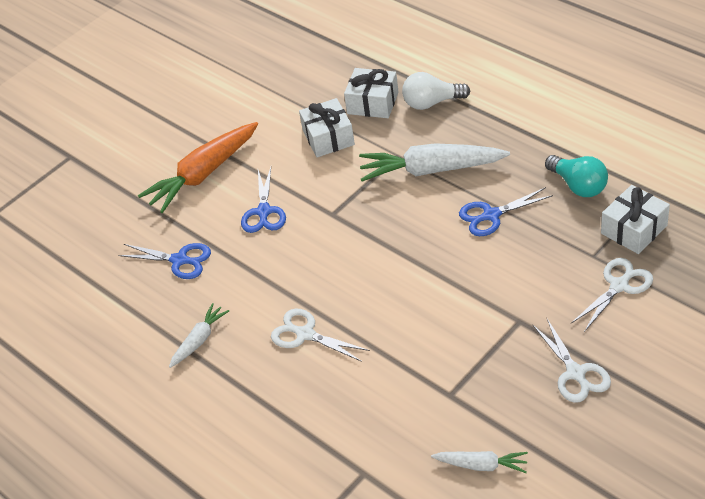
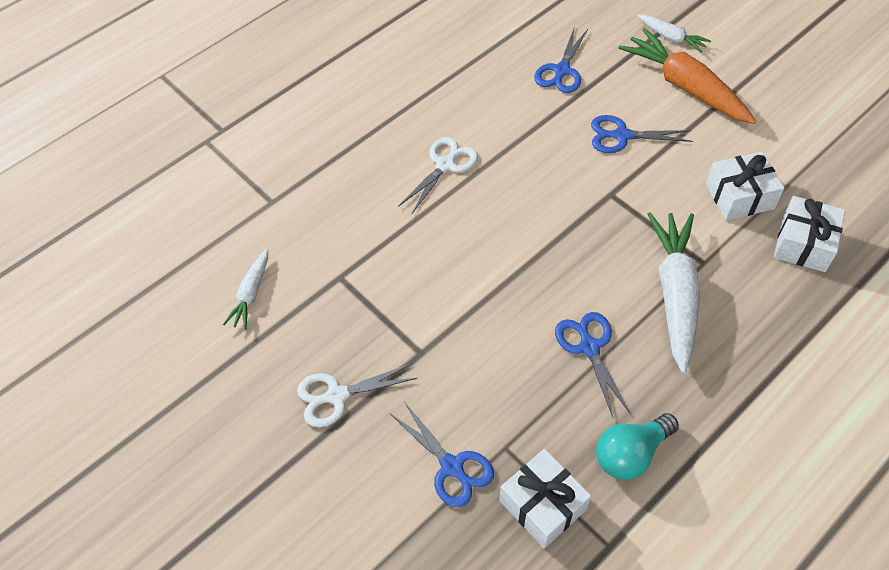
camera: 90 degrees right, 10 degrees up
white carrot [169,303,229,368] -> white carrot moved to [637,14,711,53]
white light bulb [402,72,470,110] -> none
white scissors [571,258,653,332] -> blue scissors [391,403,494,507]

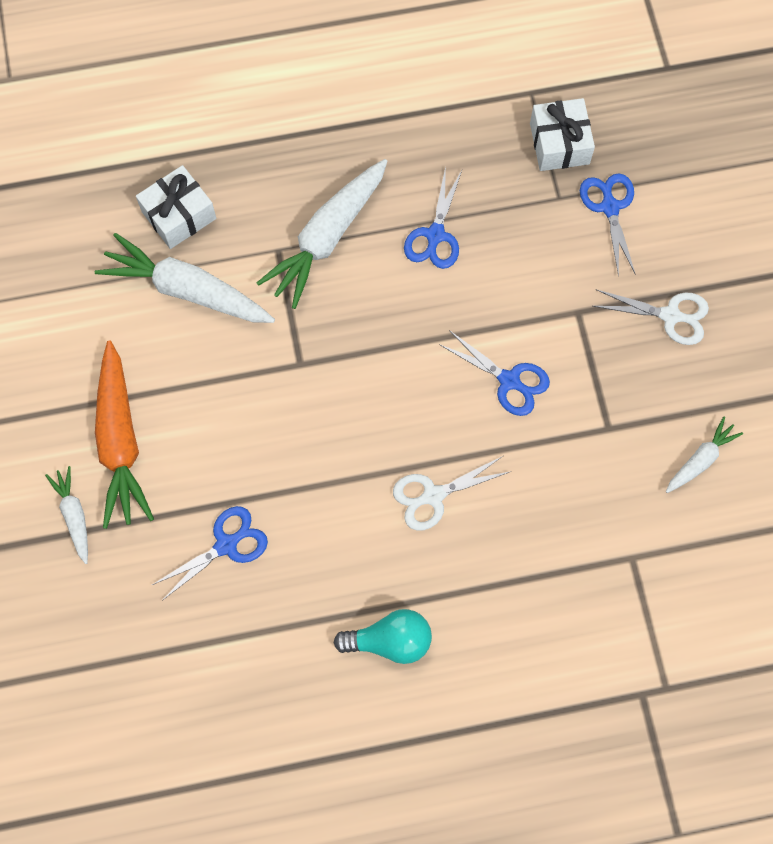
camera: 150 degrees left, 15 degrees up
blue scissors [591,115,693,153] -> blue scissors moved to [439,330,550,416]
turquoise light bulb [596,413,679,480] -> turquoise light bulb moved to [334,609,432,664]
white gift [706,151,784,221] -> white carrot [95,233,275,323]

